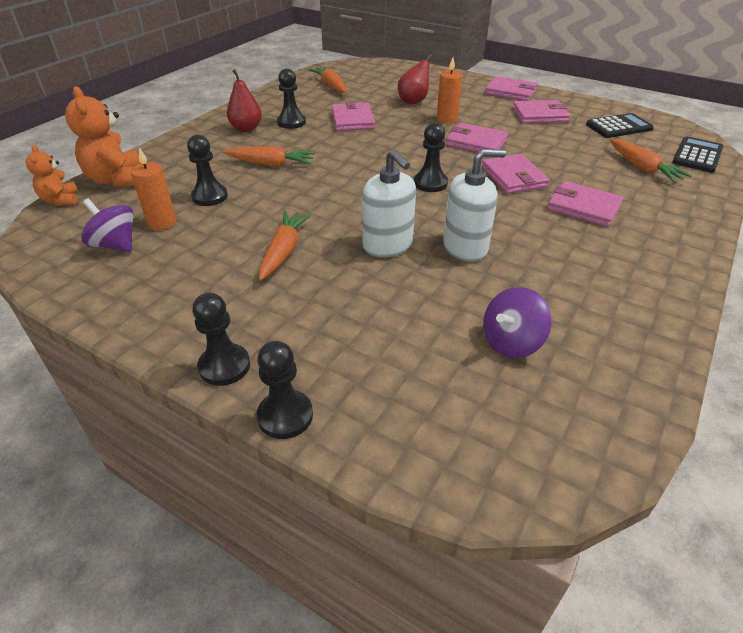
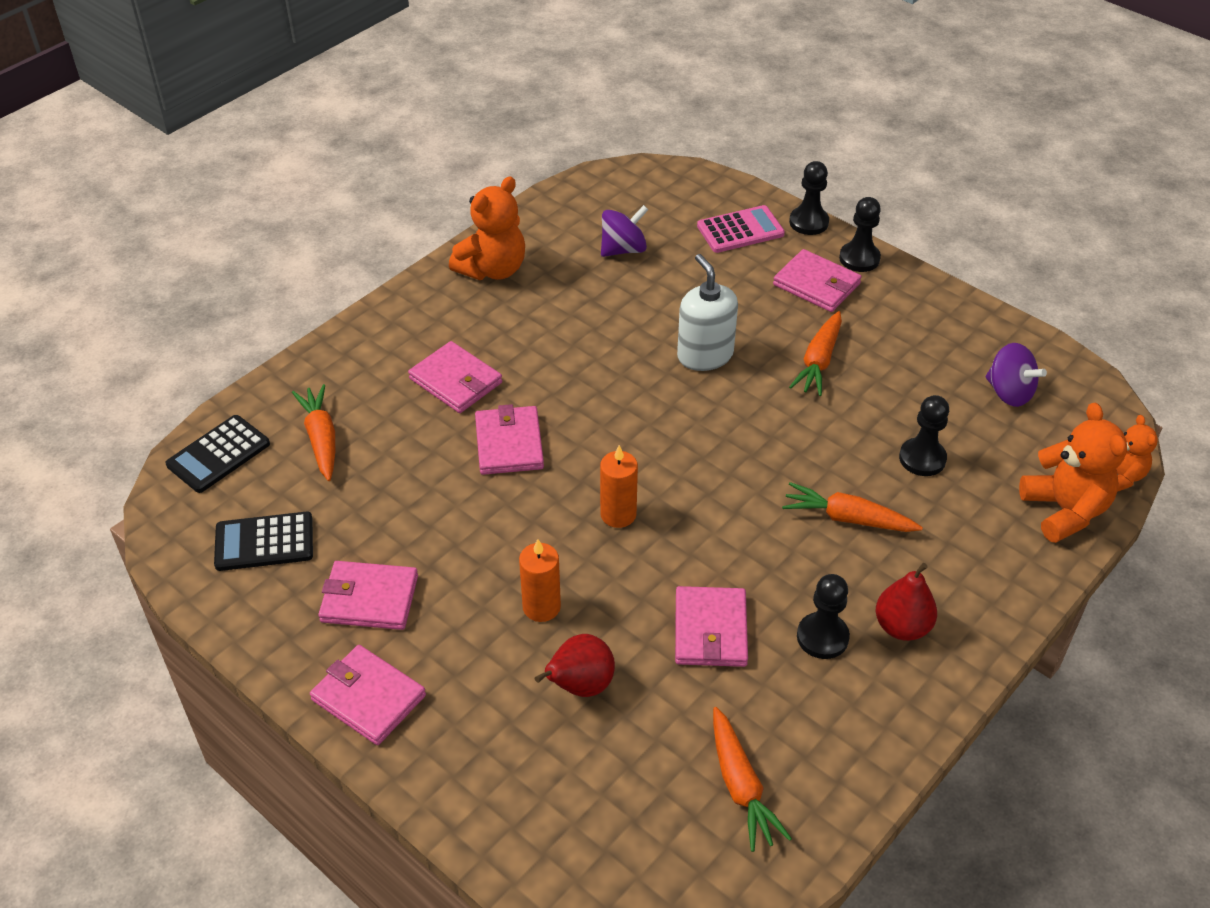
camera: 170 degrees left, 5 degrees up
orange candle [130,147,176,230] -> orange candle moved to [600,445,638,528]
black pawn [414,123,448,192] -> none
white soap dispenser [443,149,506,262] -> none
pink wallet [446,123,508,152] -> pink wallet moved to [773,249,862,312]
none -> orange teddy bear [449,176,525,280]
none -> pink calculator [697,205,785,253]

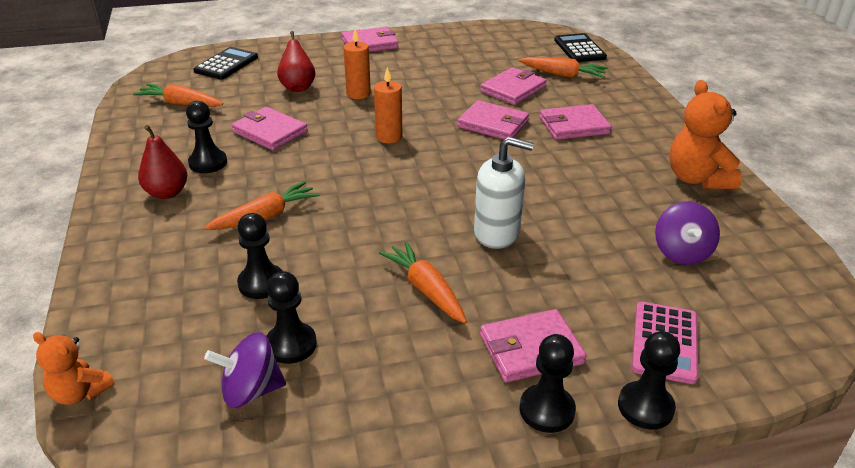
camera: 125 degrees right, 10 degrees down
black calculator [214,511,313,571] -> black calculator moved to [193,47,258,80]
pink wallet [318,561,418,630] -> pink wallet moved to [480,67,547,105]
orange teddy bear [1019,403,1127,543] -> none
none -> black pawn [266,271,317,364]

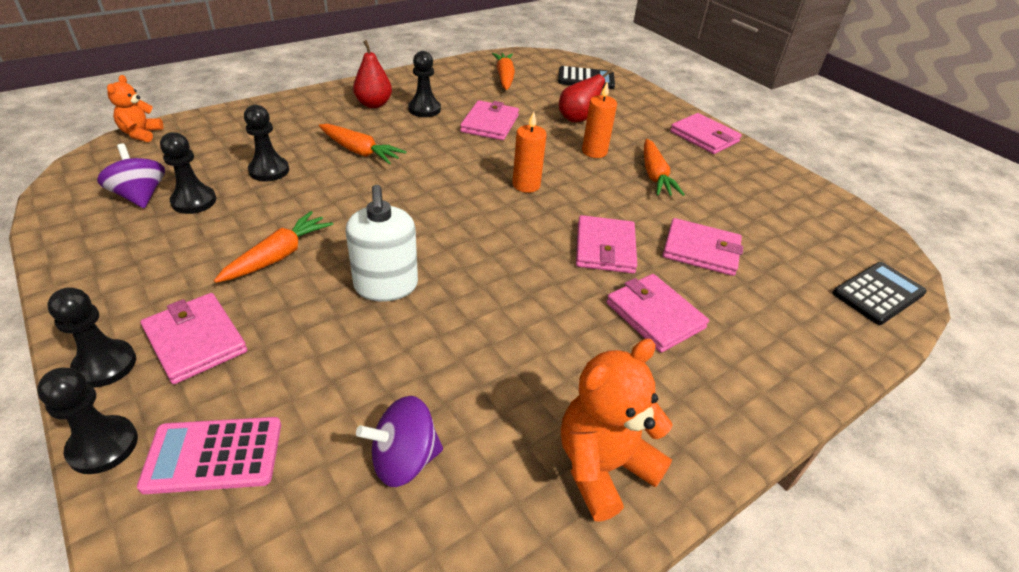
camera: 65 degrees right, 5 degrees up
orange carrot [519,57,608,78] -> orange carrot moved to [644,139,685,196]

